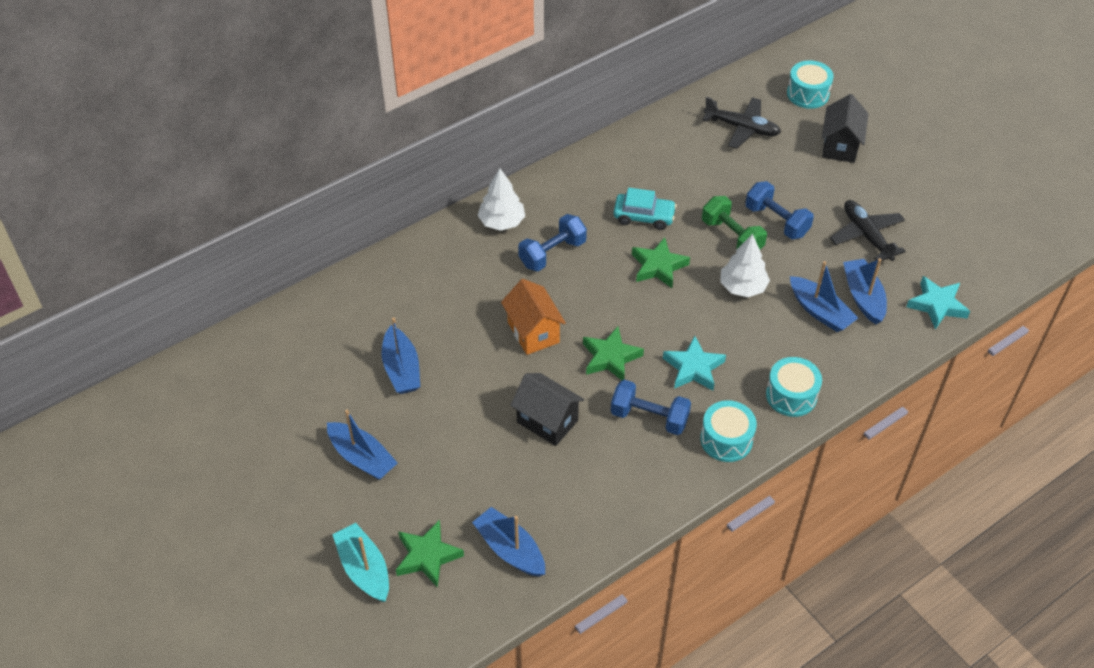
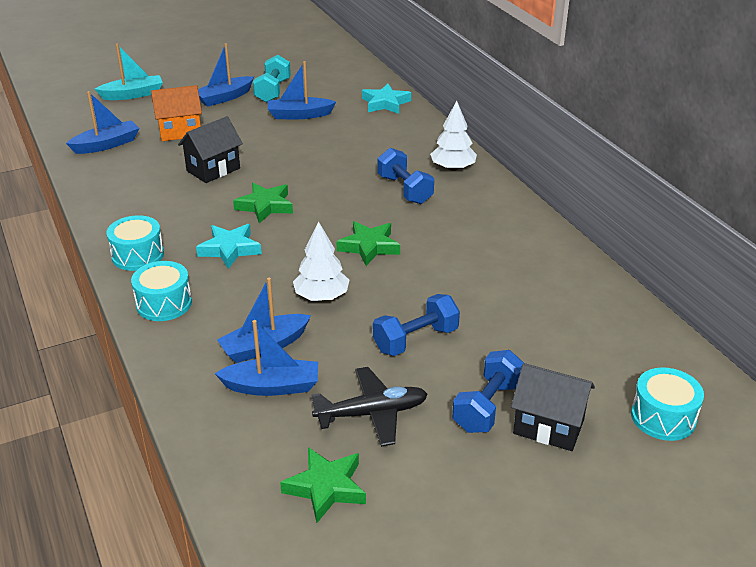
camera: 100 degrees right, 15 degrees down
green star [396,520,464,588] -> green star moved to [280,447,366,523]
orange house [501,279,566,355] -> orange house moved to [151,85,202,141]
blue dumbbell [611,380,691,435] -> blue dumbbell moved to [452,350,524,433]
turquoise car [614,188,677,230] -> none
black plane [702,97,781,149] -> none
green dumbbell [702,196,767,250] -> none
turquoise star [906,276,970,329] -> turquoise star moved to [362,84,411,114]
none -> turquoise dumbbell [253,55,291,103]

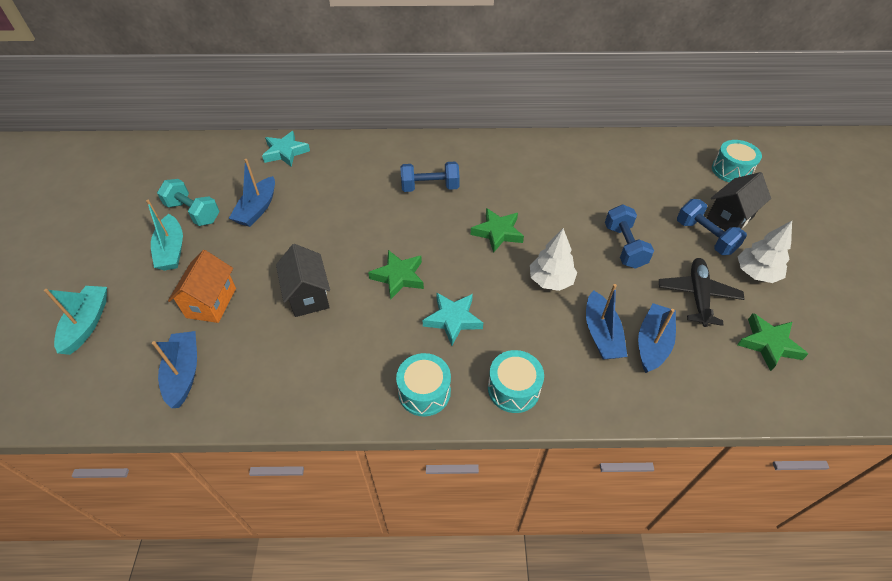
camera: 65 degrees left, 15 degrees up
blue boat [198,43,254,106] -> turquoise boat [146,200,183,271]
white tree [430,101,477,171] -> white tree moved to [737,221,792,283]

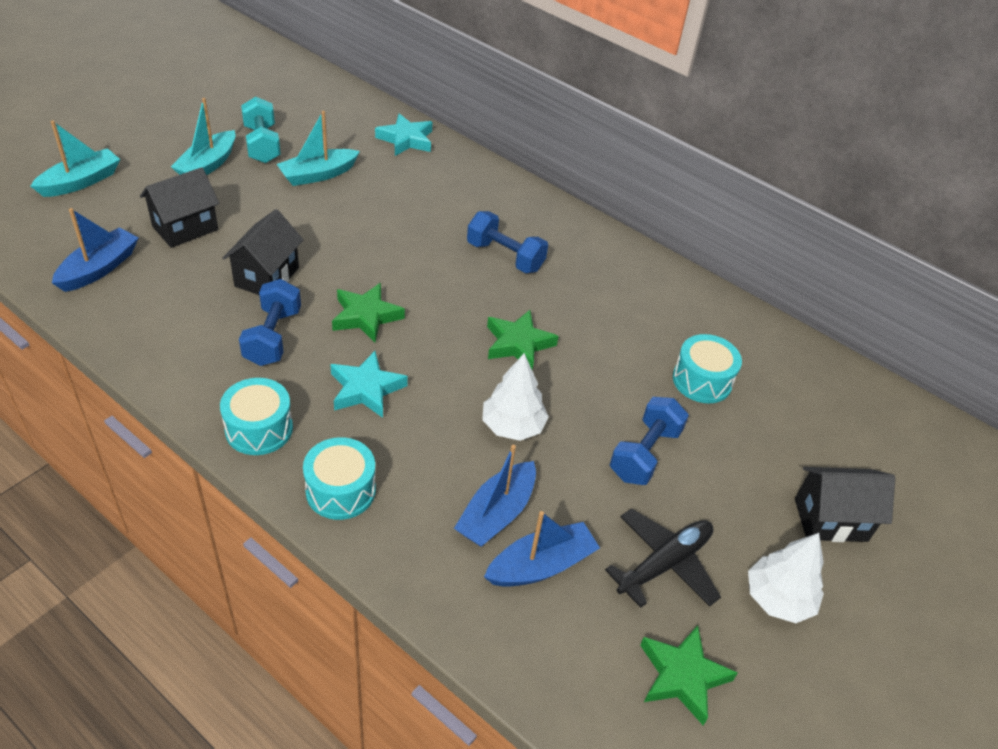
camera: 35 degrees right, 5 degrees down
orange house [168,250,236,323] -> black house [140,167,219,248]
blue boat [229,159,275,227] -> turquoise boat [277,111,360,186]
blue dumbbell [677,199,747,255] -> blue dumbbell moved to [239,279,301,366]
turquoise drum [712,140,762,182] -> turquoise drum moved to [673,334,742,403]

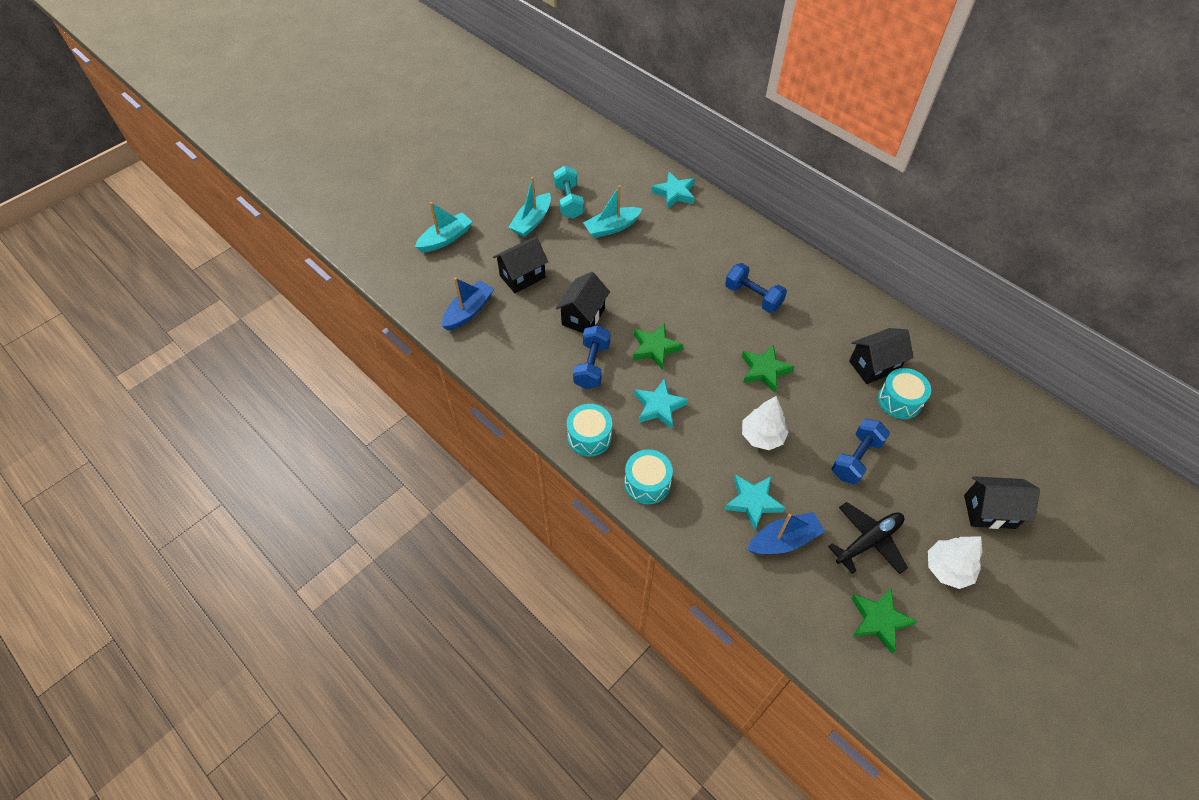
camera: 10 degrees right, 10 degrees up
blue boat [454,445,536,547] -> turquoise star [724,474,785,530]
none -> black house [849,328,914,384]

